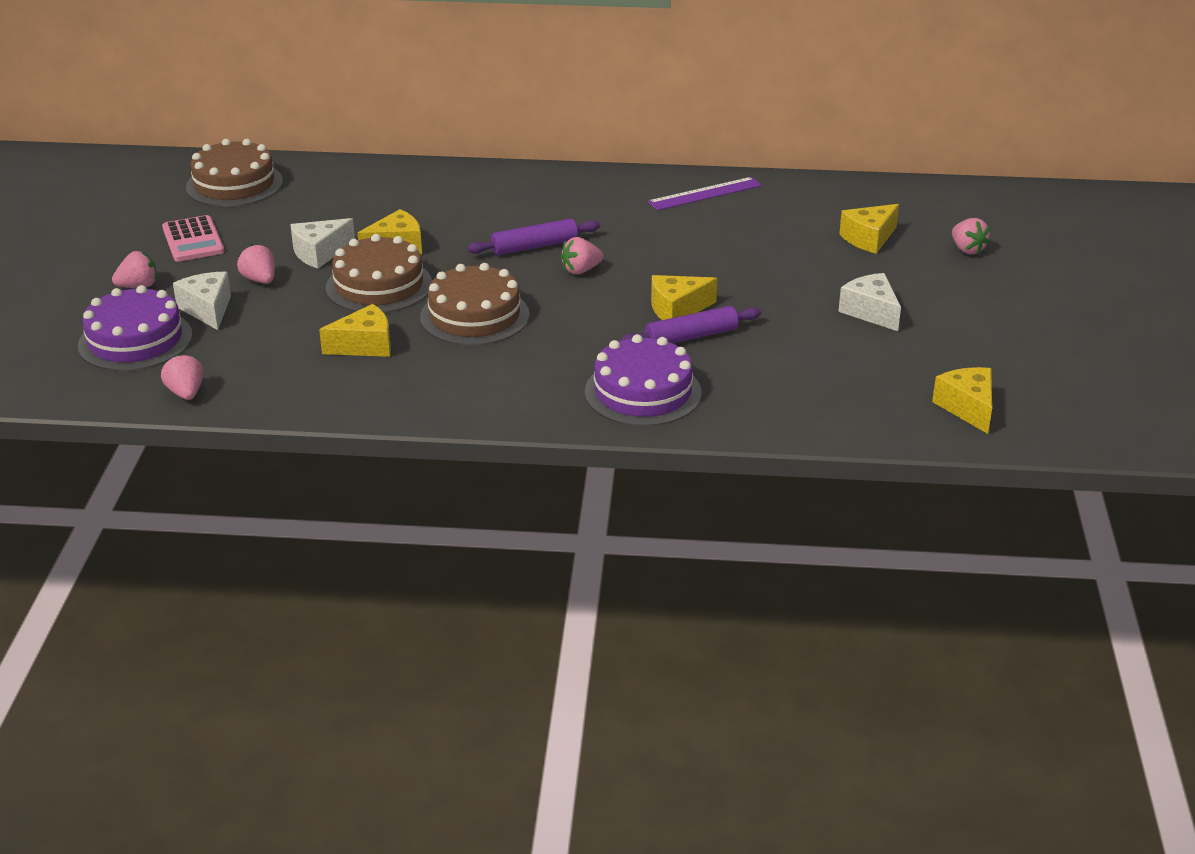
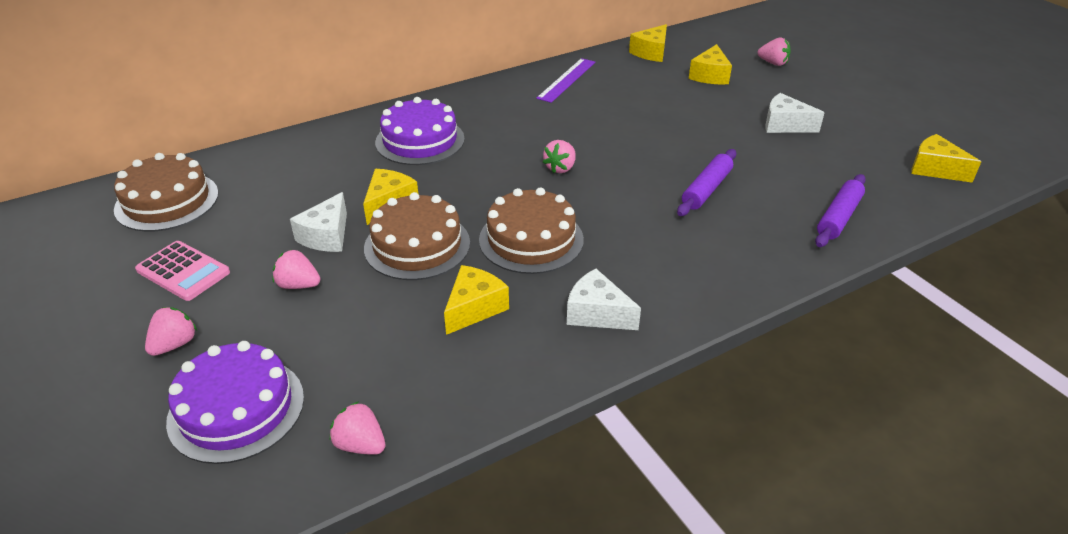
camera: 35 degrees left, 5 degrees up
white cheese [173,272,231,330] -> white cheese moved to [567,269,641,330]
purple rolling pin [467,218,600,255] -> purple rolling pin moved to [815,174,866,247]
purple cake [585,334,701,426] -> purple cake moved to [375,97,465,165]
yellow cheese [651,275,717,320] -> yellow cheese moved to [629,24,667,62]

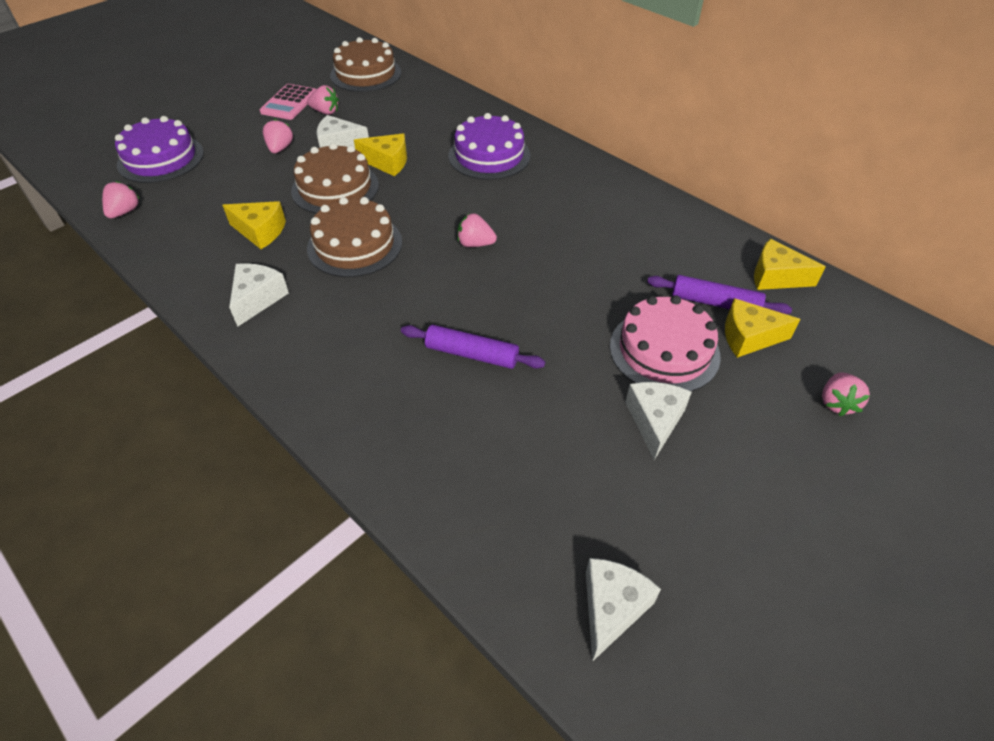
camera: 75 degrees right, 10 degrees up
pink strawberry [145,307,197,356] -> pink strawberry moved to [307,85,339,115]
purple ruler [536,58,595,103] -> none
purple rolling pin [815,174,866,247] -> purple rolling pin moved to [647,275,792,314]
yellow cheese [911,134,981,183] -> white cheese [586,558,661,662]
none -> pink cake [610,295,721,392]

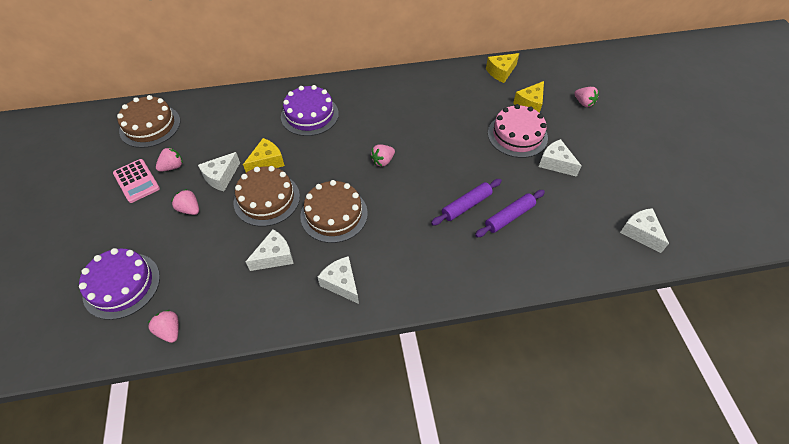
camera: 55 degrees left, 5 degrees up
yellow cheese [222,201,286,249] -> white cheese [245,230,294,271]
purple rolling pin [647,275,792,314] -> purple rolling pin moved to [475,190,545,237]

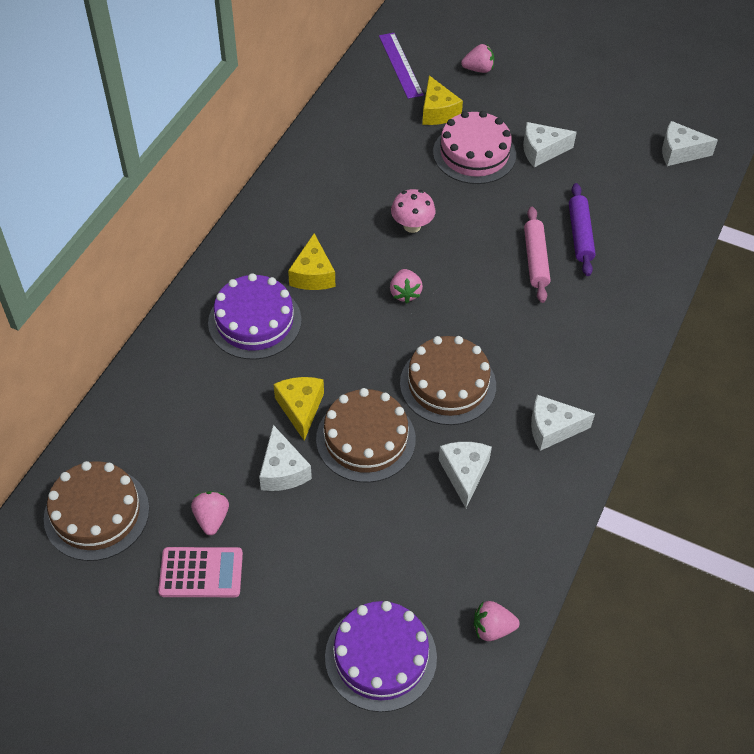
camera: 55 degrees left, 0 degrees up
pink strawberry [171,189,199,215] -> none
purple rolling pin [431,179,502,226] -> pink rolling pin [524,207,550,303]
yellow cheese [486,53,519,83] -> yellow cheese moved to [288,233,335,290]
none -> purple ruler [379,33,424,99]
none -> pink mushroom [391,189,435,233]

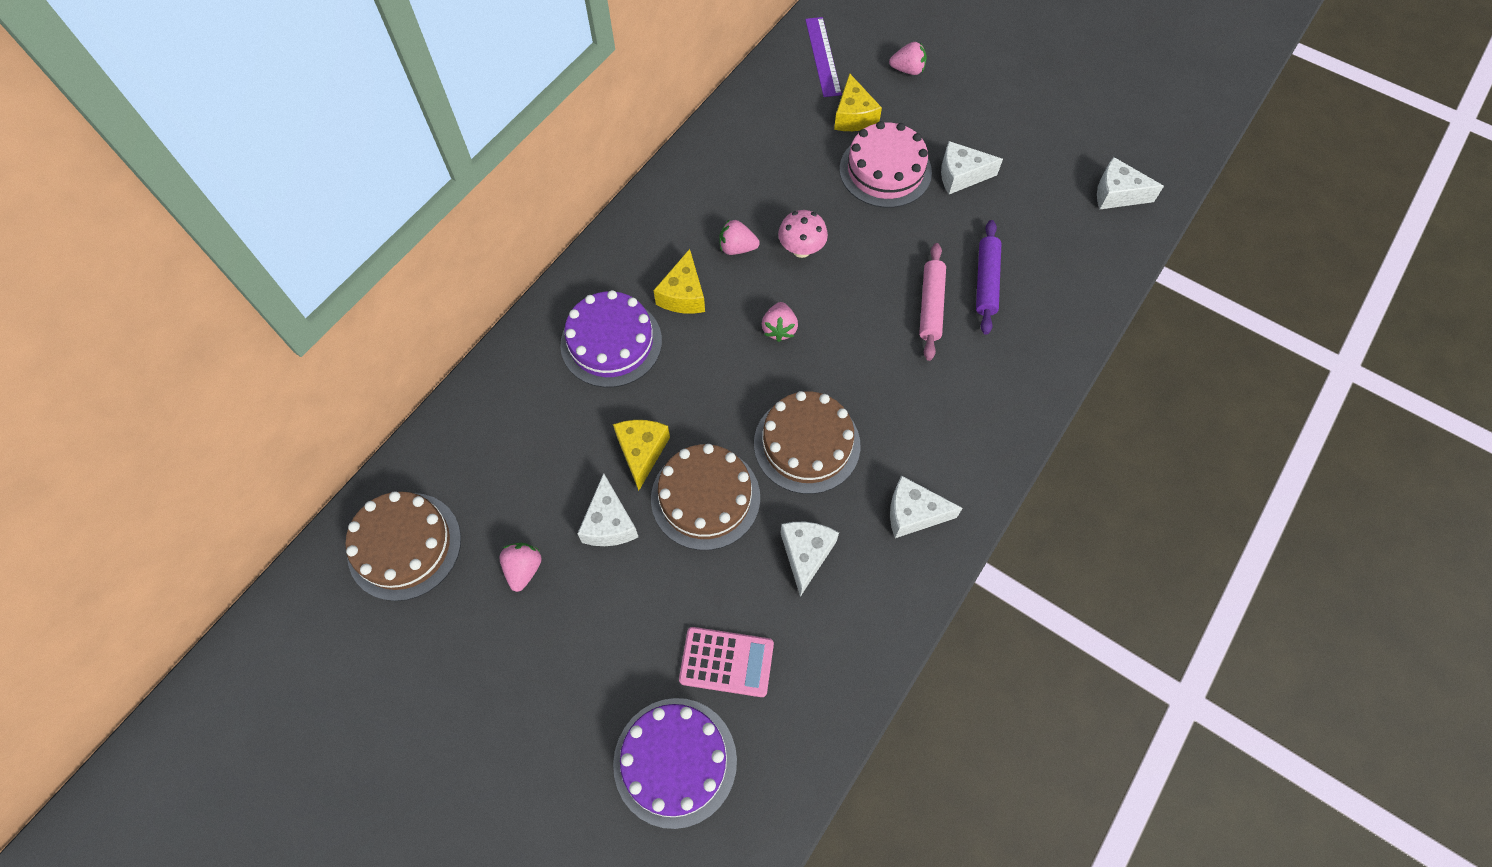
camera: 10 degrees right, 10 degrees up
pink calculator [158,547,243,597] -> pink calculator moved to [679,627,774,697]
pink strawberry [474,601,519,641] -> pink strawberry moved to [719,219,760,255]

